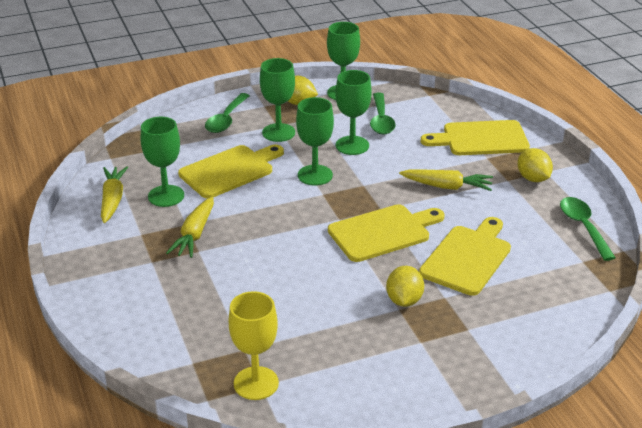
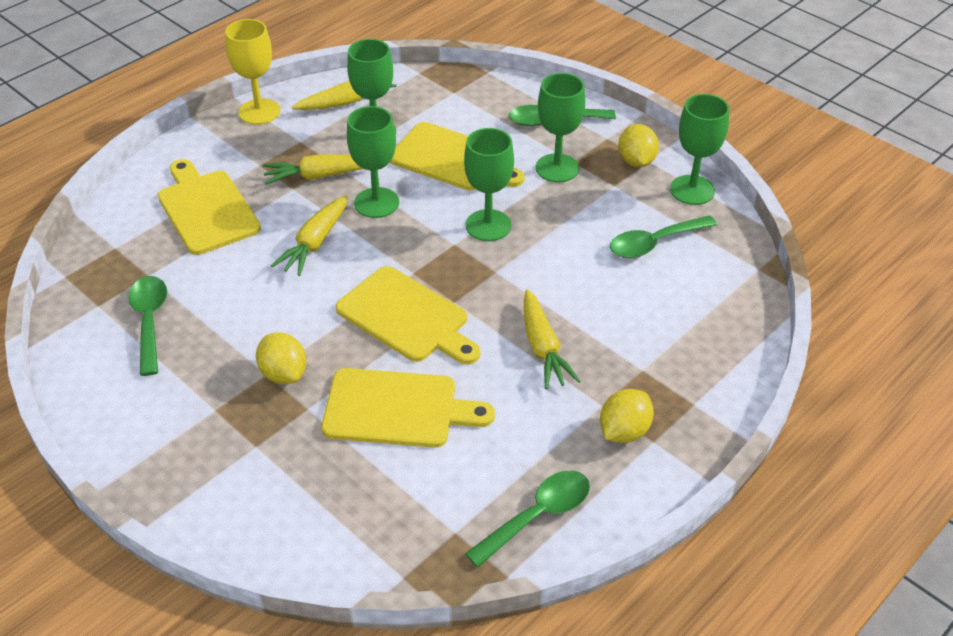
camera: 65 degrees right, 10 degrees up
yellow goblet [228,291,279,400] -> yellow goblet moved to [225,19,280,125]
green goblet [335,70,372,155] -> green goblet moved to [347,106,399,218]
yellow lemon [386,266,424,307] -> yellow lemon turned 75 degrees clockwise [256,332,306,384]
yellow cutting board [421,120,530,155] -> yellow cutting board moved to [158,159,261,255]
none -> green spoon [129,276,167,376]
none -> yellow carrot [271,195,348,276]

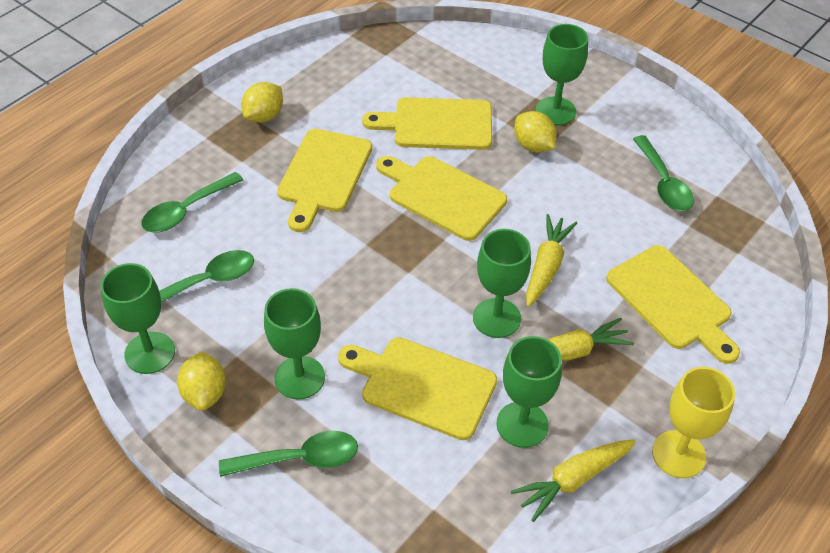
camera: 175 degrees right, 5 degrees up
green goblet [464,128,514,241] -> green goblet moved to [536,24,588,125]
green spoon [465,470,590,567] -> green spoon moved to [141,172,243,232]
yellow carrot [524,289,581,389] -> yellow cutting board [277,129,372,232]

